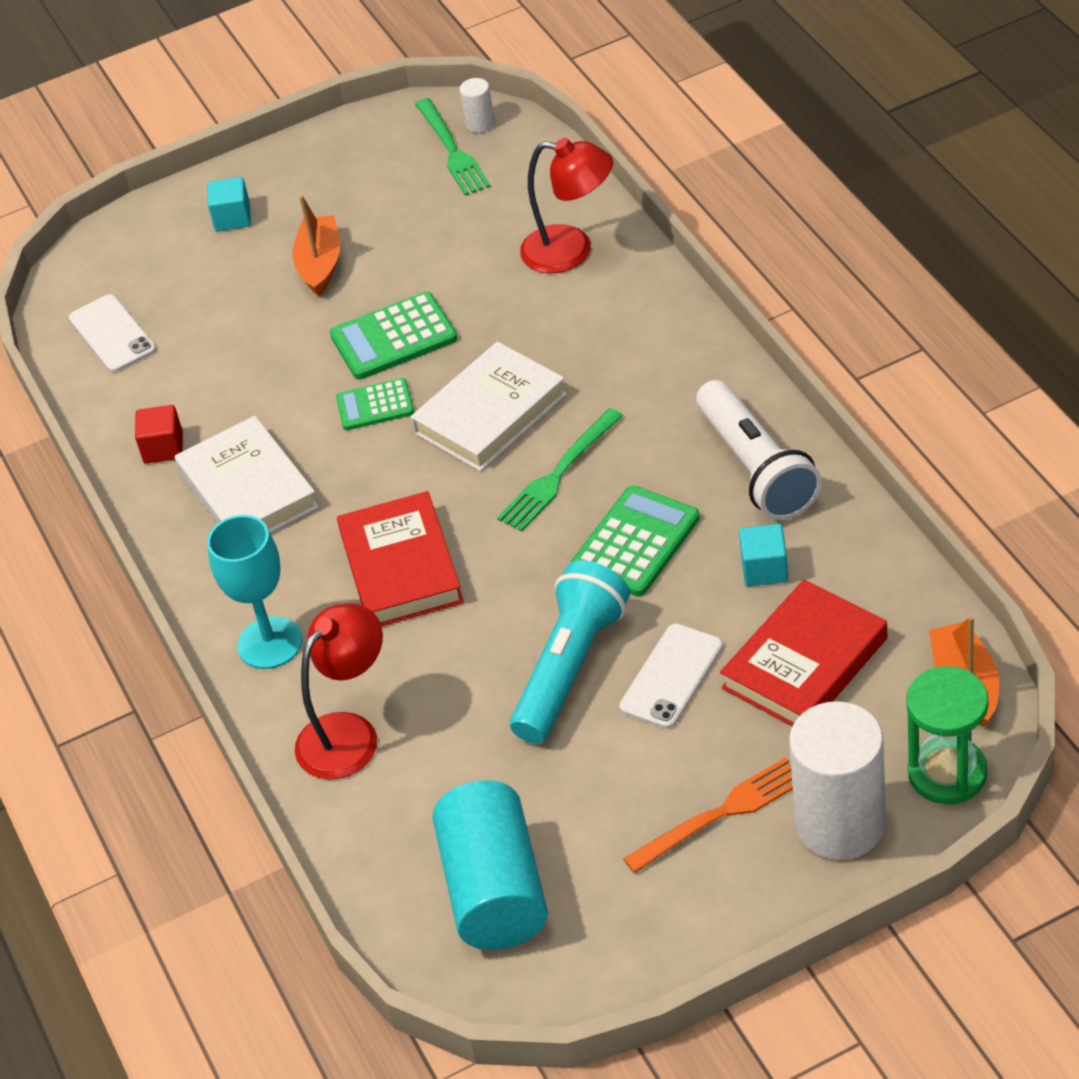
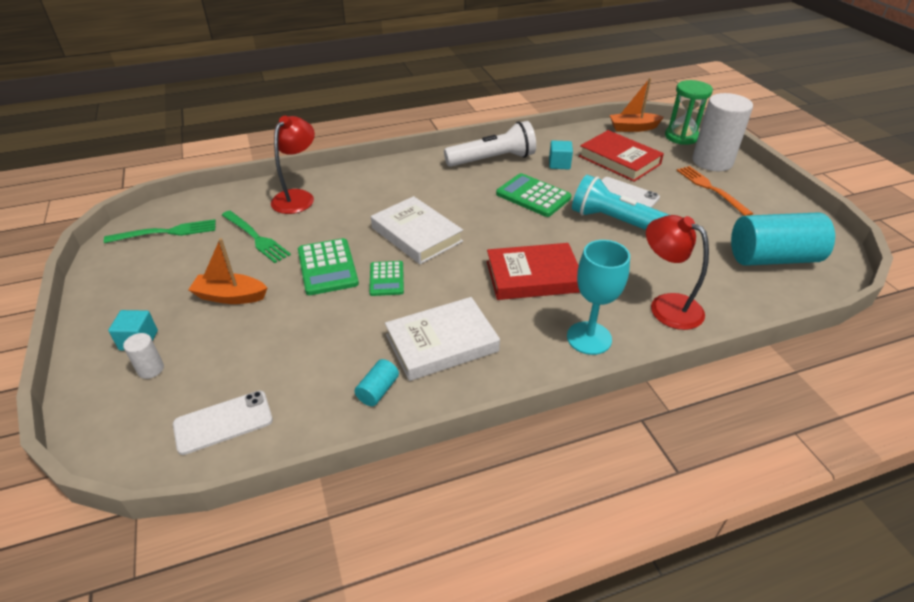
camera: 90 degrees left, 5 degrees down
red cube [135,405,183,464] -> turquoise cylinder [355,359,399,406]
white cylinder [460,78,495,133] -> white cylinder moved to [123,333,164,379]
green fork [497,408,623,532] -> green fork moved to [222,211,291,263]

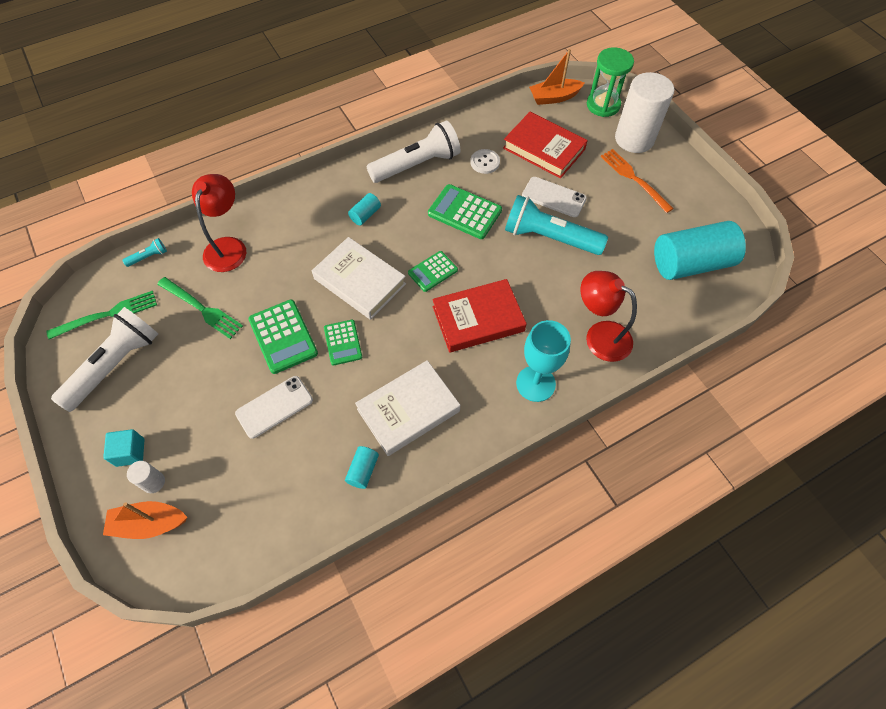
camera: 10 degrees left, 20 degrees up
white phone [173,391,273,455] -> white phone moved to [235,376,313,439]
orange boat [188,238,267,304] -> orange boat moved to [103,501,187,539]
turquoise cube [549,140,573,170] -> white button [470,149,500,174]
none -> white flashlight [51,307,158,412]
none -> turquoise flashlight [122,238,167,267]
none -> turquoise cylinder [348,193,381,226]
none -> green calculator [408,251,458,292]

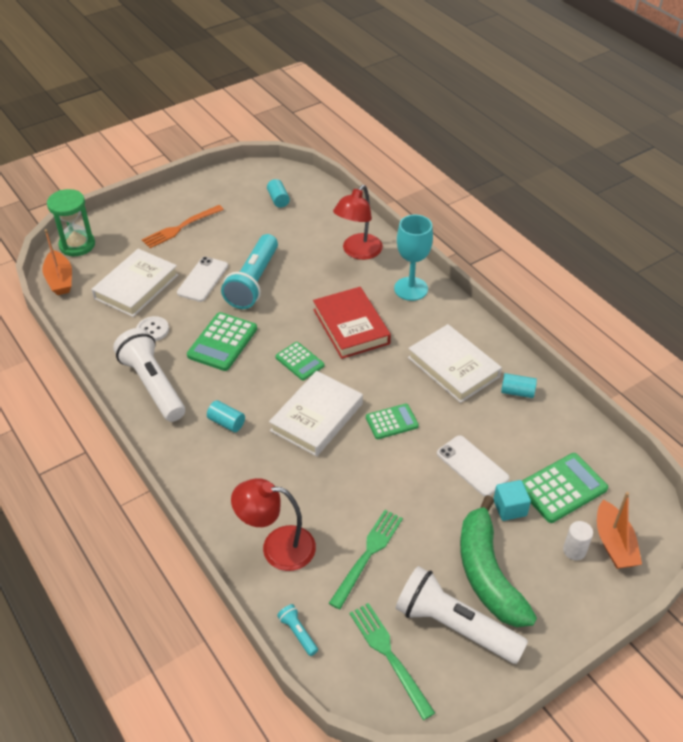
camera: 95 degrees left, 15 degrees down
turquoise cube [103,429,145,467] -> turquoise cube moved to [494,480,531,521]
green calculator [248,299,318,374] -> green calculator moved to [522,453,608,523]
red book [503,112,588,179] -> white book [92,249,178,317]
white cylinder [615,72,674,153] -> none
turquoise cylinder [654,221,746,280] -> turquoise cylinder [267,179,290,208], size x0.43
none -> green banana [460,495,537,627]

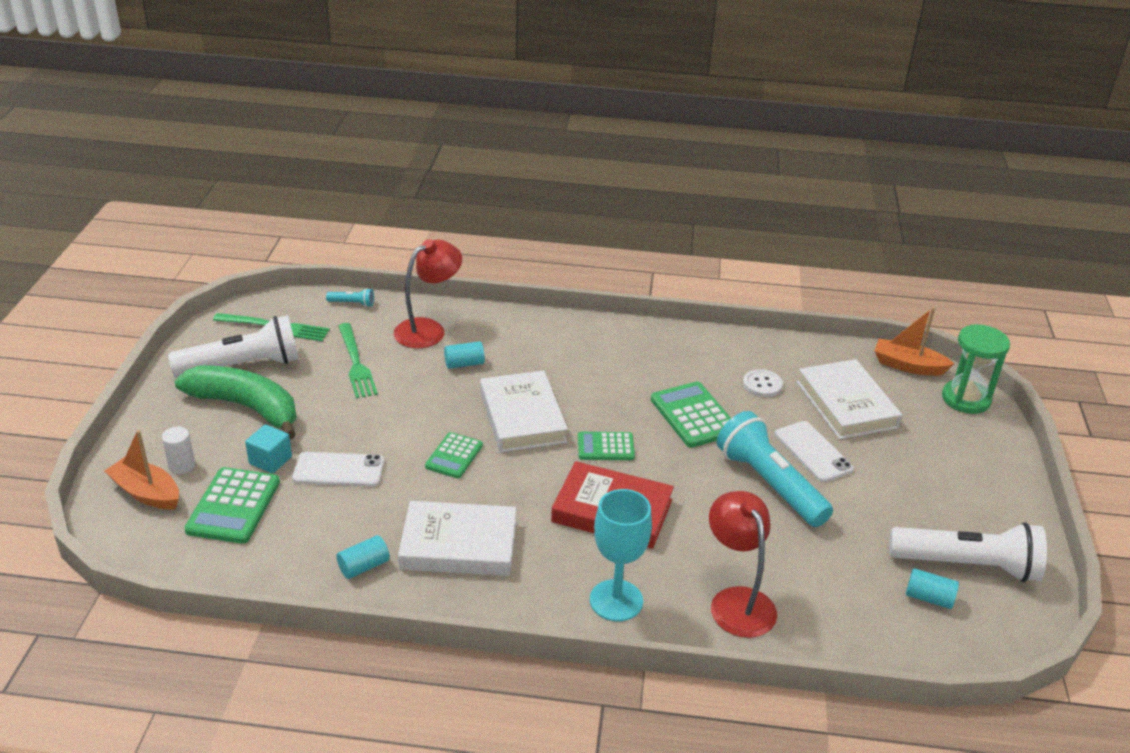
camera: 130 degrees right, 10 degrees down
white flashlight [113,328,185,422] -> white flashlight moved to [889,522,1047,582]
orange fork [142,205,224,248] -> none
turquoise cylinder [207,400,245,432] -> turquoise cylinder moved to [444,341,485,369]

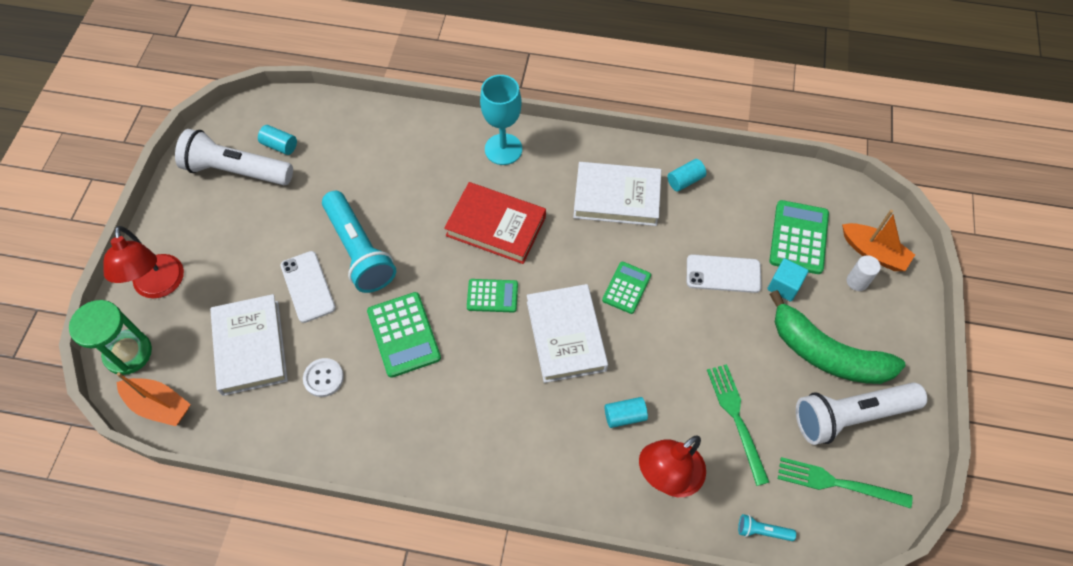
camera: 175 degrees left, 25 degrees up
red lamp [709,491,777,638] -> red lamp moved to [103,226,184,299]

